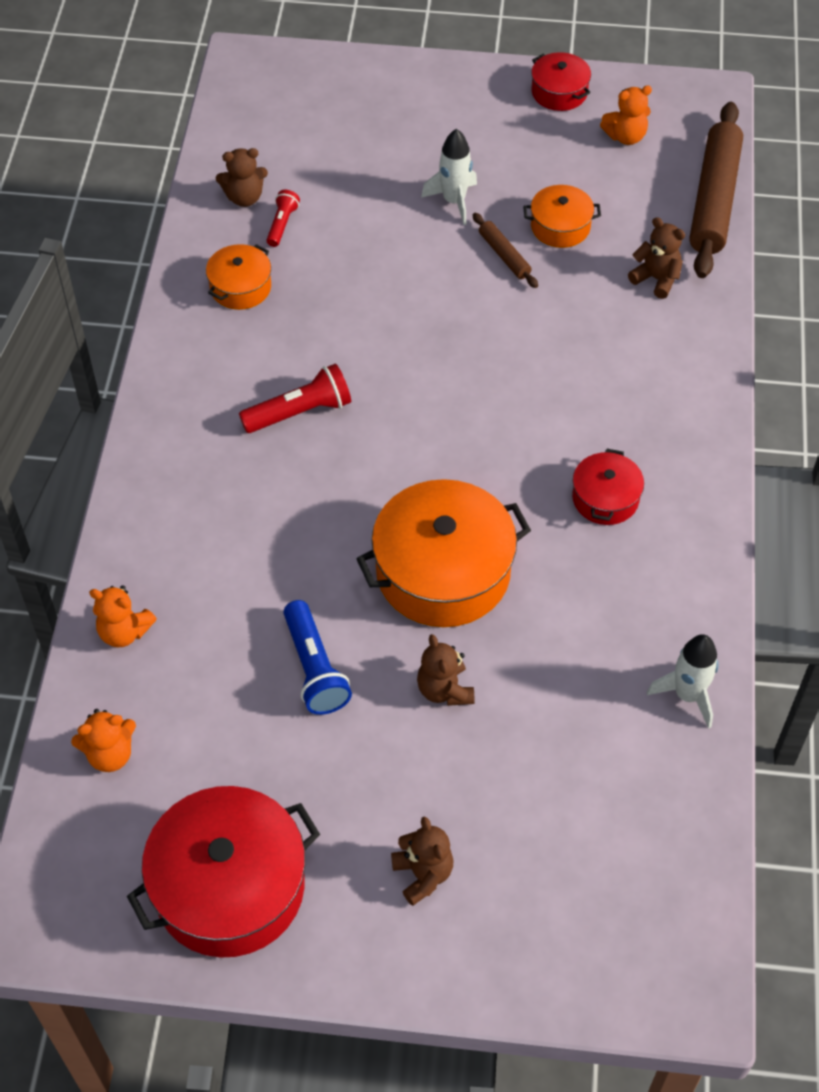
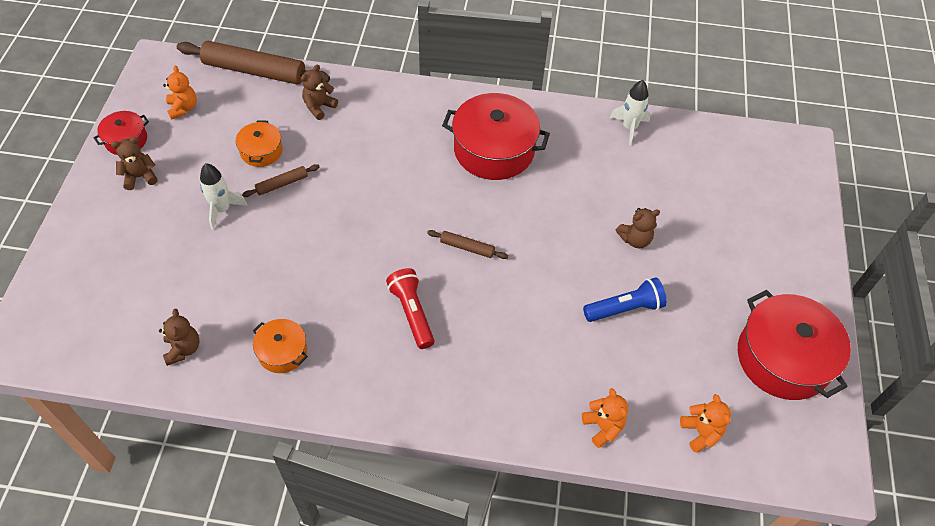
camera: 90 degrees left, 0 degrees up
orange teddy bear [89,585,157,647] -> orange teddy bear turned 45 degrees counterclockwise [582,388,628,448]
red flashlight [266,190,300,247] -> none
orange pot [357,479,531,627] -> none
brown teddy bear [391,816,453,906] -> brown teddy bear moved to [111,137,158,190]
red pot [572,449,644,525] -> red pot [442,93,550,180], size x1.95
none -> brown rolling pin [427,230,508,259]

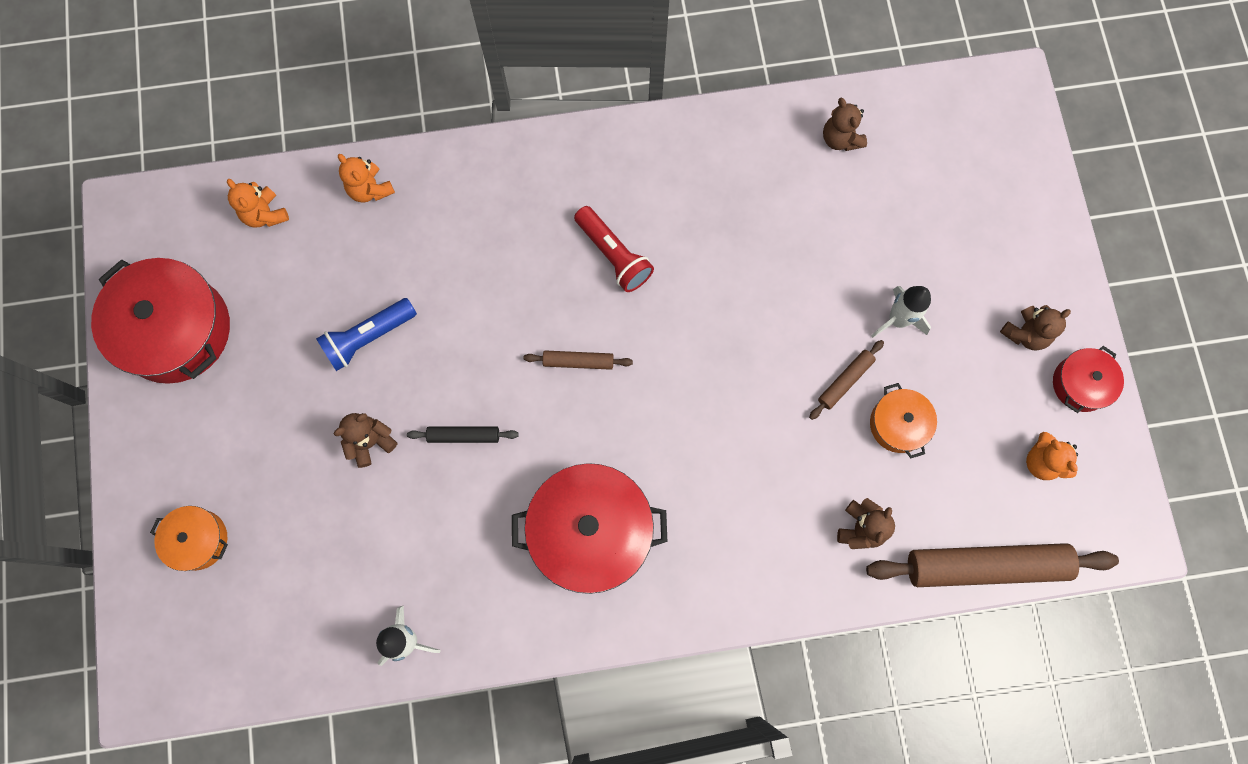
camera: 165 degrees right, 20 degrees up
orange pot [253,319,308,373] -> orange pot moved to [150,506,228,571]
none -> black rolling pin [407,426,519,443]

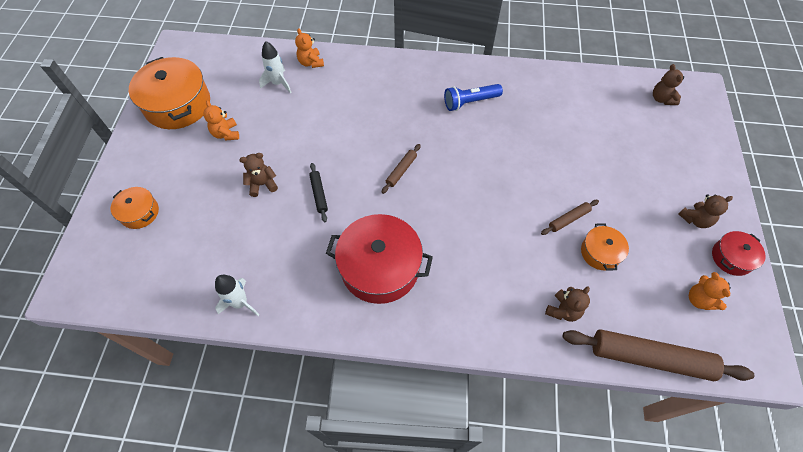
camera: 15 degrees right, 15 degrees down
red pot [91,258,230,384] -> orange pot [129,57,210,129]
orange teddy bear [227,179,289,228] -> orange teddy bear moved to [203,100,239,140]
blue flashlight [316,298,417,371] -> blue flashlight moved to [444,84,503,111]
black rolling pin [407,426,519,443] -> black rolling pin turned 60 degrees clockwise [309,163,328,222]
brown rolling pin [523,351,633,370] -> brown rolling pin turned 75 degrees counterclockwise [382,144,421,194]
red flashlight [574,206,654,292] -> none
brown teddy bear [823,98,867,151] -> brown teddy bear moved to [653,64,684,105]
white rocket [871,286,931,338] -> white rocket moved to [259,41,292,94]

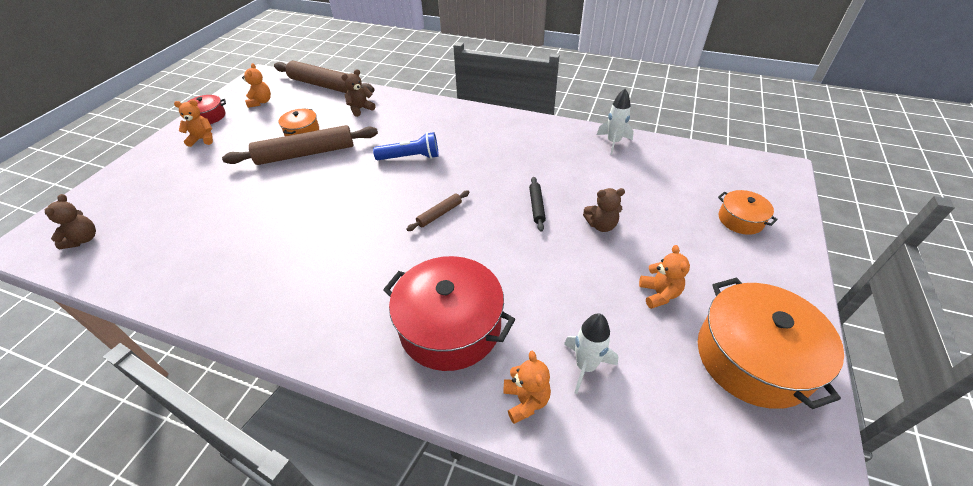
camera: 165 degrees left, 15 degrees down
red pot [326,214,433,304] -> red pot moved to [383,256,515,371]
blue flashlight [444,84,503,111] -> blue flashlight moved to [373,132,439,160]
brown rolling pin [541,200,599,235] -> brown rolling pin [222,125,378,165], size x2.16
brown teddy bear [679,194,733,228] -> orange teddy bear [174,100,213,147]

